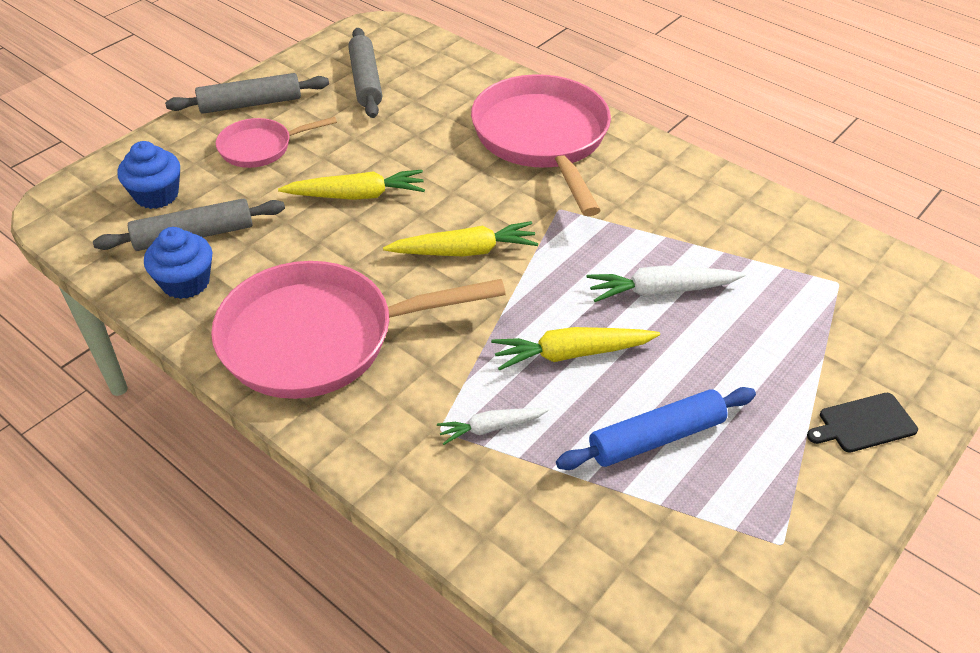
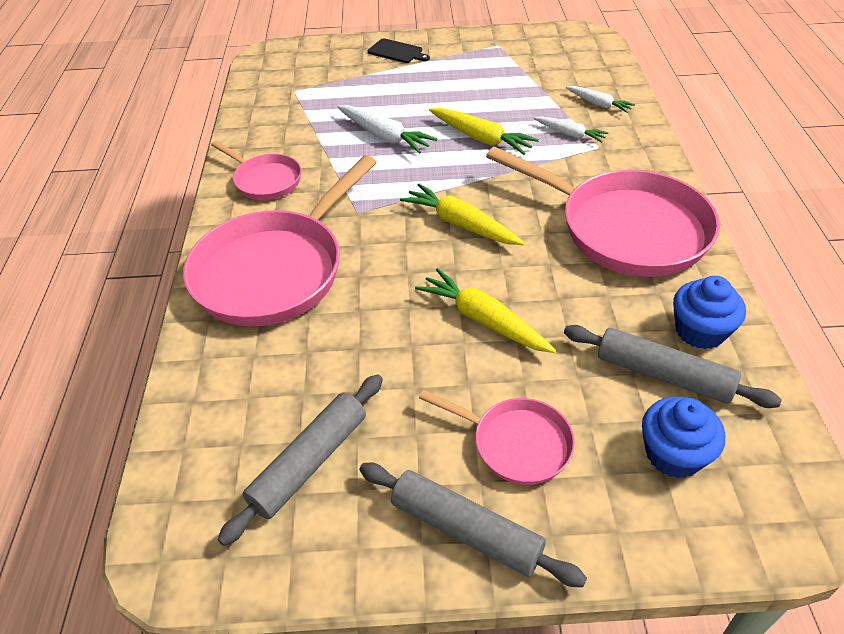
camera: 130 degrees left, 0 degrees up
blue rolling pin [556,387,756,470] -> none
none -> pink pan [211,141,301,200]
none -> white carrot [566,86,635,113]

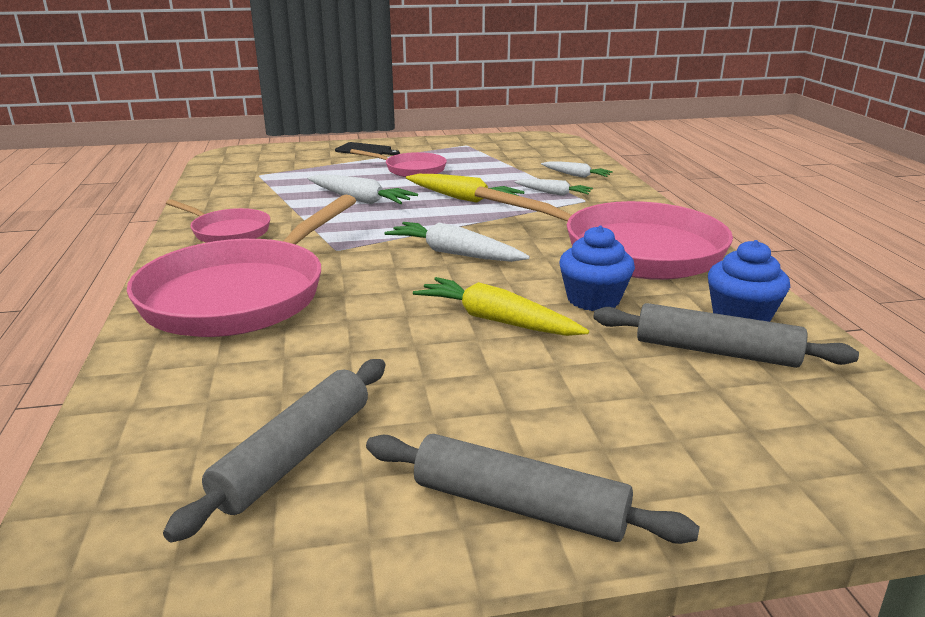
camera: 10 degrees left, 20 degrees down
yellow carrot [400,184,525,245] -> white carrot [384,222,530,262]
pink pan [419,390,575,485] -> pink pan moved to [350,149,447,177]
blue cupcake [642,397,725,478] -> blue cupcake moved to [559,226,635,311]

